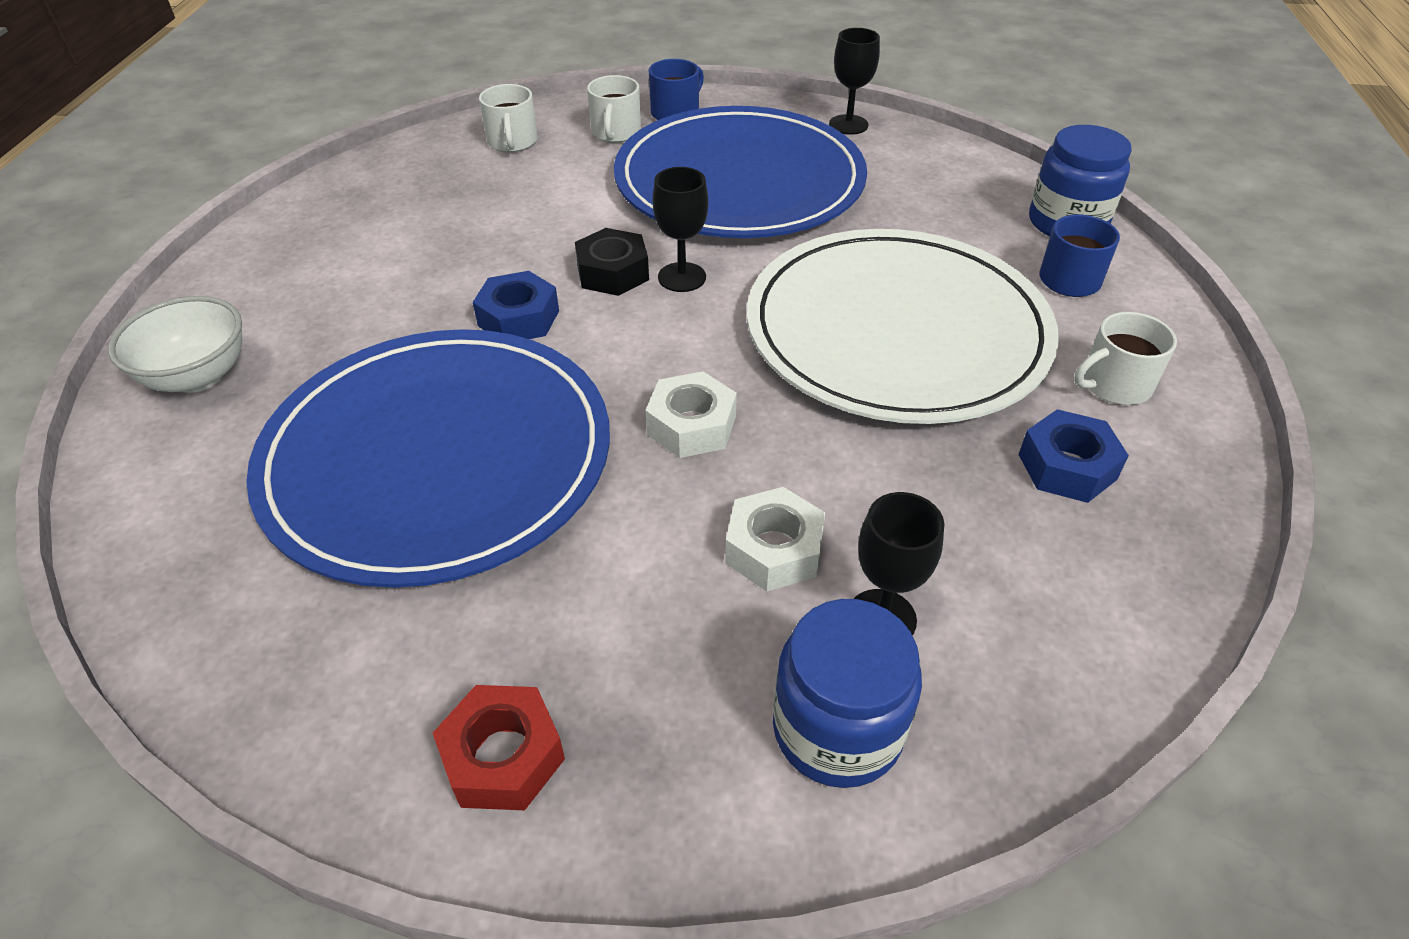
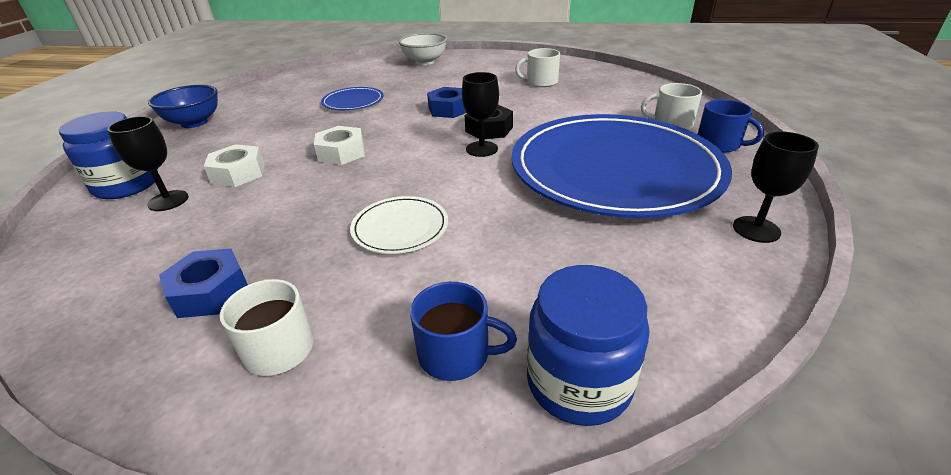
camera: 95 degrees right, 10 degrees down
blue plate [246,329,610,588] -> blue plate [321,87,383,110], size x0.40
red nut [433,685,565,810] -> blue bowl [148,85,218,128]
white mug [479,84,538,152] -> white mug moved to [515,48,560,87]
white plate [747,229,1059,424] -> white plate [350,196,448,254], size x0.40

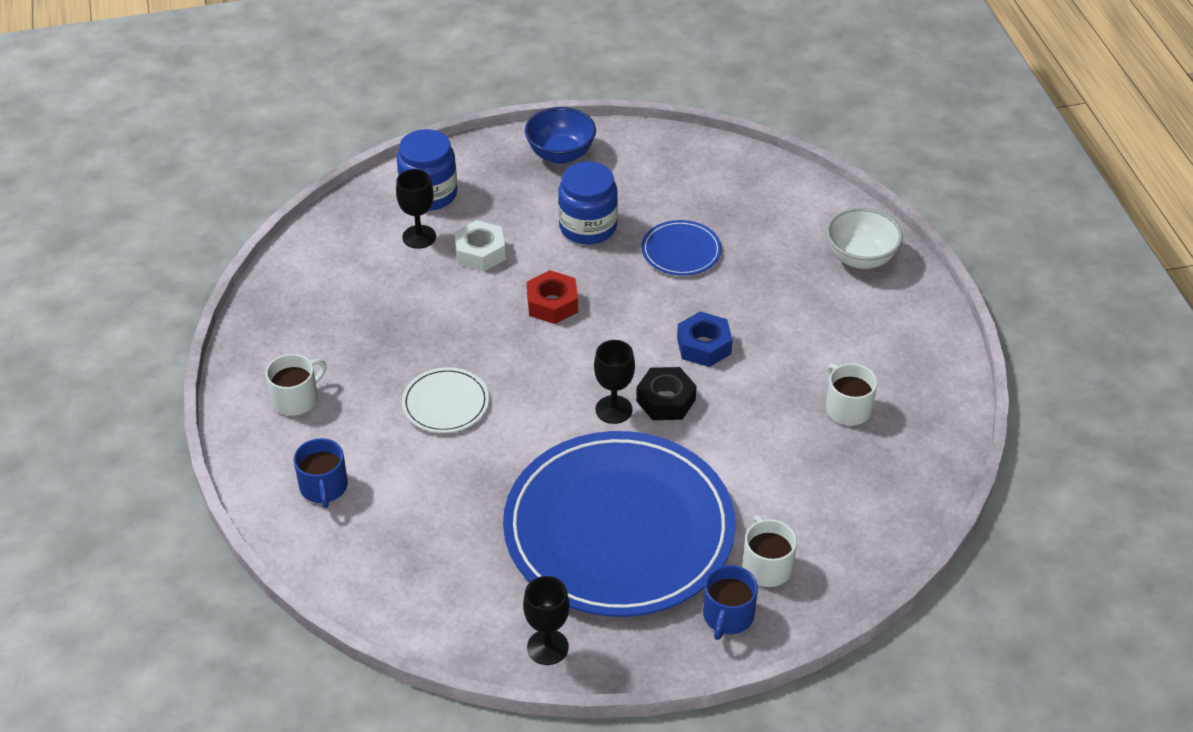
camera: 65 degrees right, 10 degrees up
blue nut [159,248,248,318] -> none
white nut [314,126,365,165] -> red nut [527,270,578,324]
blue jar [527,265,650,426] -> blue jar moved to [558,161,618,245]

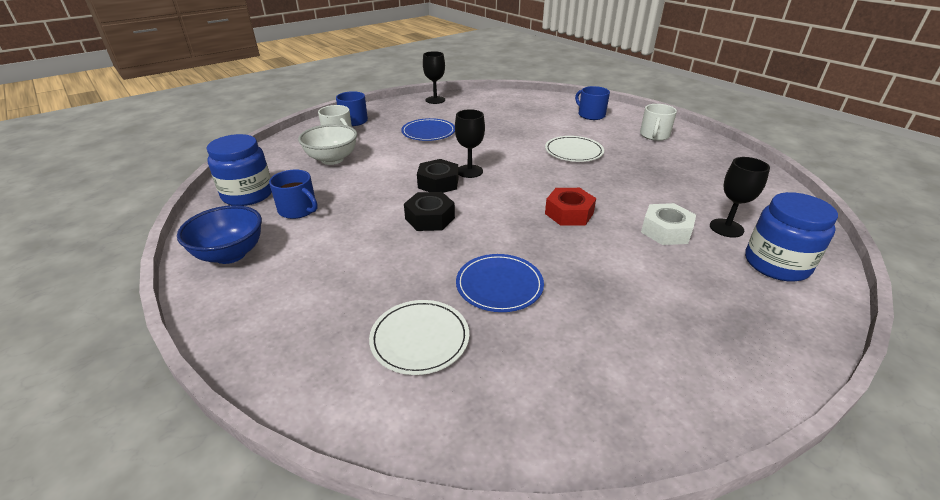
camera: 155 degrees right, 10 degrees down
blue plate [503,431,735,617] -> blue plate [401,118,455,141], size x0.40
blue bowl [525,107,596,164] -> blue bowl moved to [177,205,262,264]
blue jar [558,161,618,245] -> blue jar moved to [207,134,272,206]
blue nut [677,312,733,367] -> black nut [404,192,455,231]
white bowl [826,208,903,269] -> white bowl moved to [298,124,357,165]
white mug [826,363,877,425] -> blue mug [269,169,318,219]
none -> white plate [369,300,469,375]

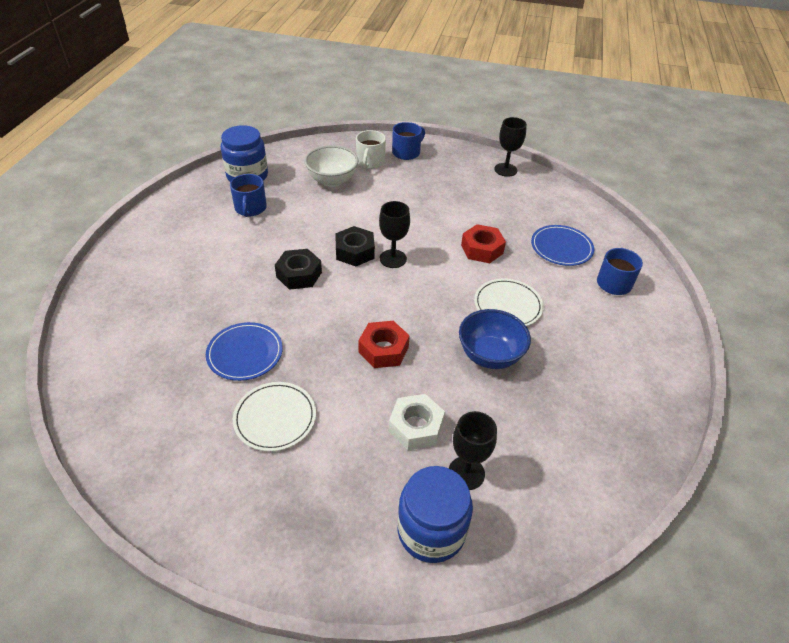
camera: 50 degrees right, 10 degrees up
blue bowl [177,205,262,264] -> blue bowl moved to [459,309,531,369]
white plate [369,300,469,375] -> white plate moved to [233,382,316,451]
blue plate [401,118,455,141] -> blue plate moved to [531,225,594,266]
white mug [640,104,677,141] -> none
none -> red nut [461,224,506,263]

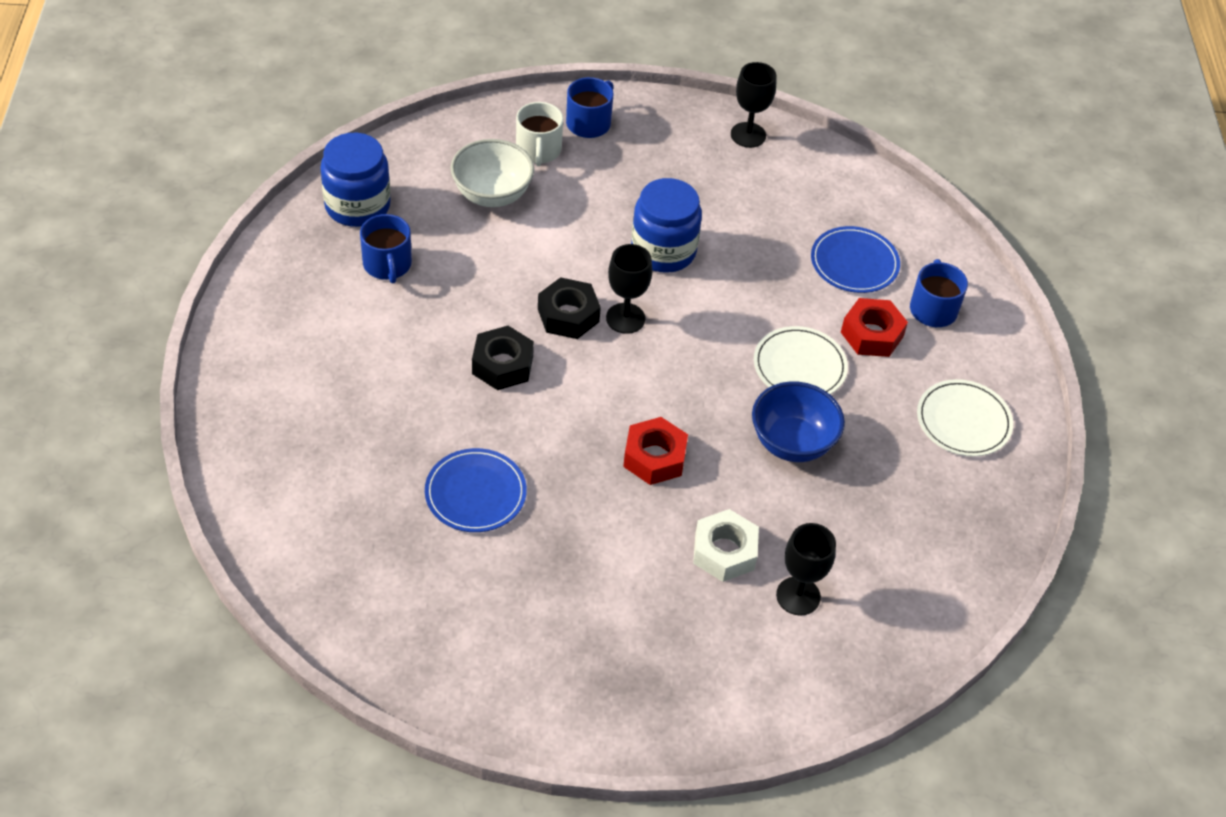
camera: 15 degrees left, 5 degrees up
white plate [233,382,316,451] -> white plate moved to [917,379,1013,457]
blue jar [397,466,473,563] -> blue jar moved to [631,178,702,273]
red nut [461,224,506,263] -> red nut moved to [841,298,908,357]

